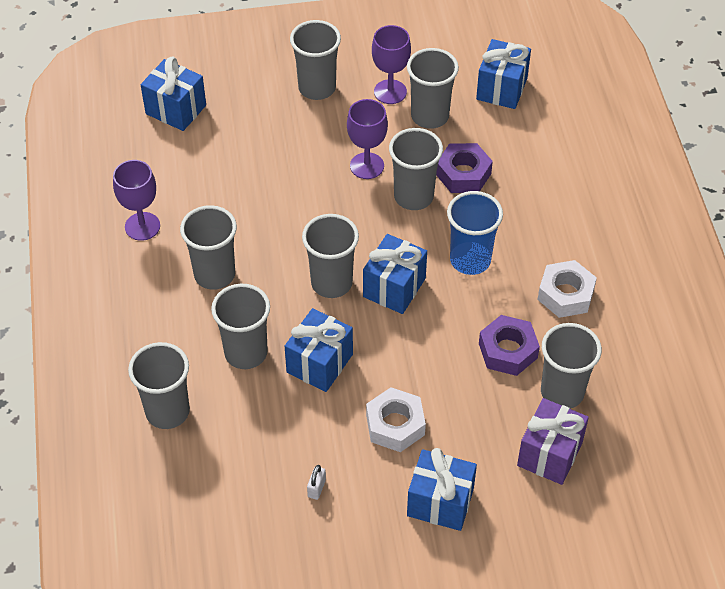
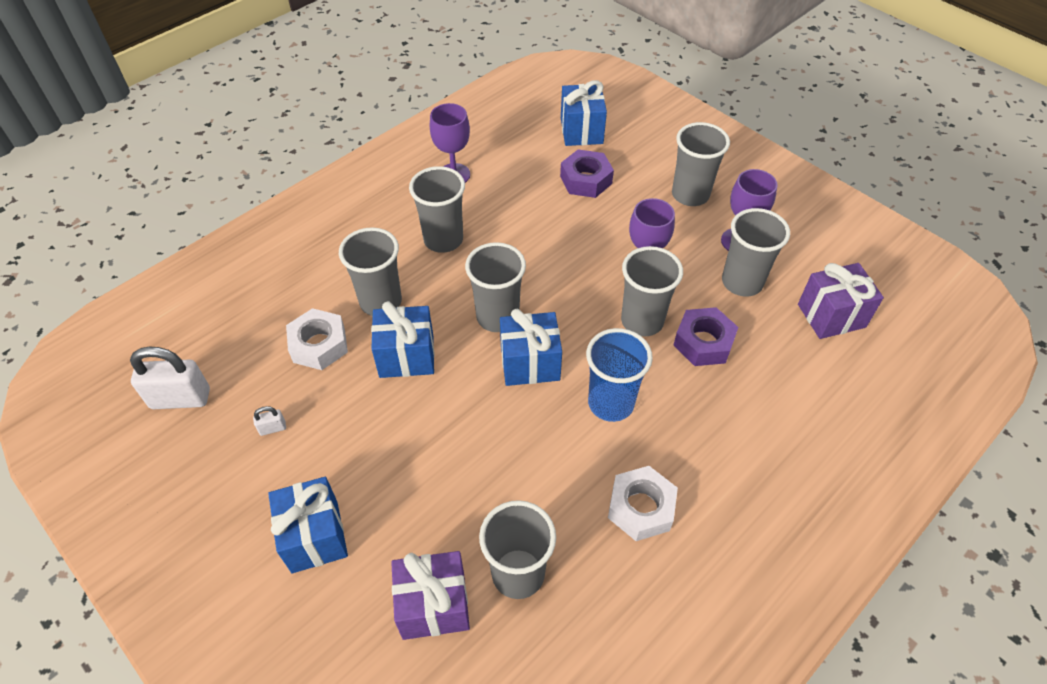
camera: 55 degrees right, 0 degrees up
grey cup [128,342,190,429] -> none
white nut [366,387,426,452] -> white nut moved to [286,308,348,370]
blue gift [476,39,531,109] -> purple gift [798,263,884,339]
purple nut [479,315,540,376] -> purple nut moved to [560,149,614,198]
none -> white padlock [130,347,210,409]

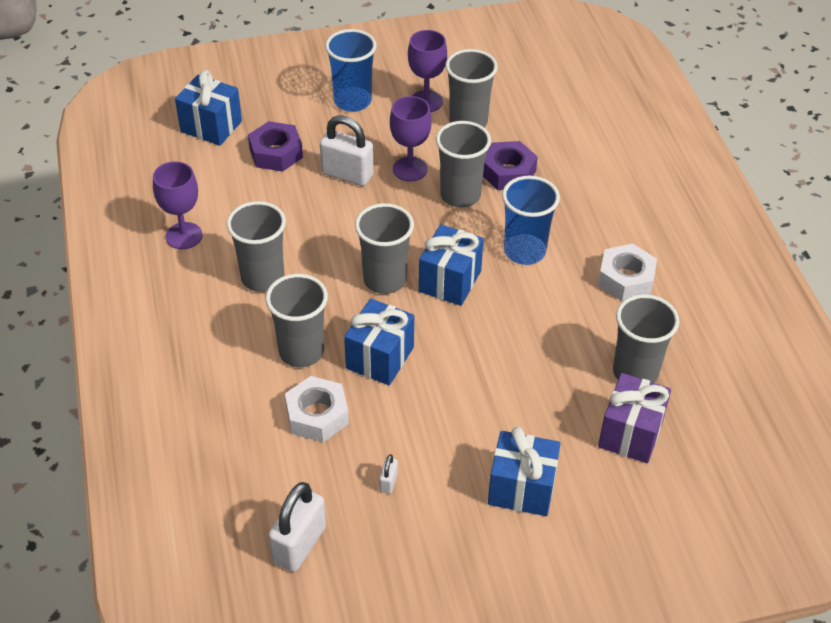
camera: 60 degrees left, 5 degrees down
grey cup [672,122,730,206] -> blue cup [325,29,377,112]
purple gift [798,263,884,339] -> none
none -> white padlock [320,115,374,186]

